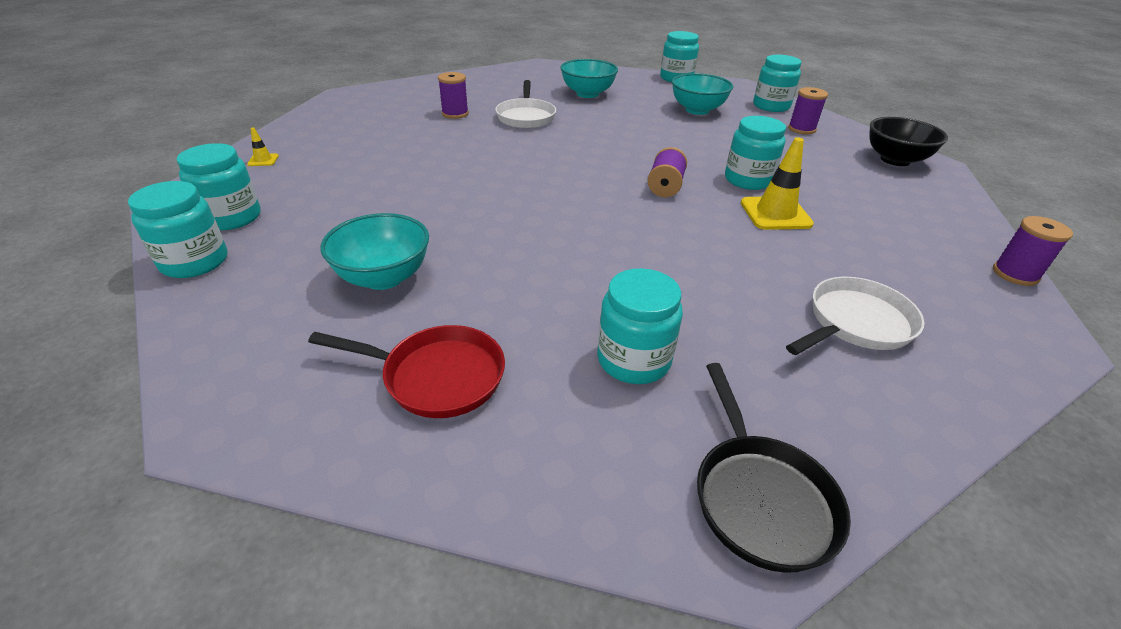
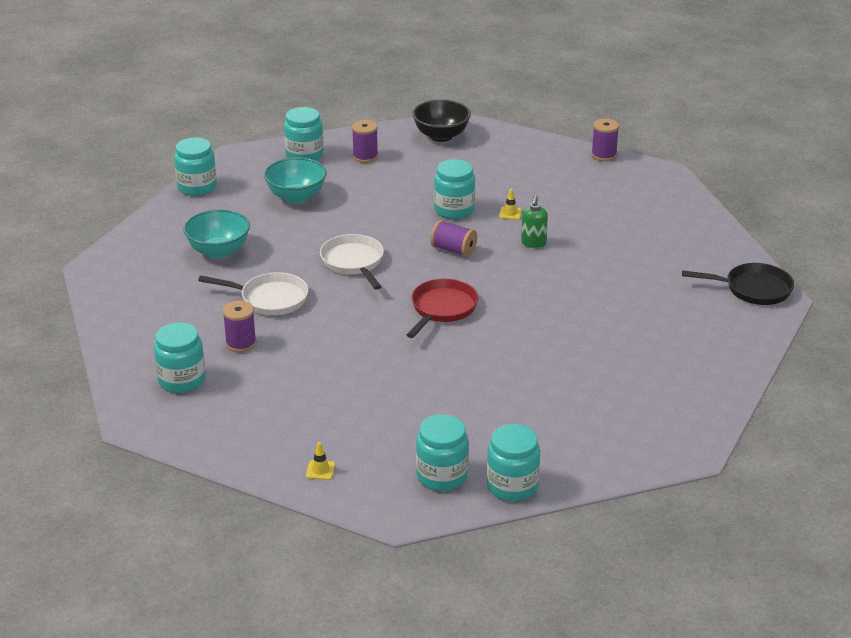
camera: 75 degrees left, 5 degrees down
red pan [308,325,505,418] -> red pan moved to [407,279,478,338]
turquoise bowl [321,213,429,290] -> none
turquoise jar [597,268,683,384] -> turquoise jar moved to [154,322,205,393]
yellow traffic cone [741,137,814,230] -> yellow traffic cone [499,189,522,220], size x0.47
white pan [786,277,924,355] -> white pan moved to [320,234,384,290]
none -> green soap dispenser [521,195,548,248]

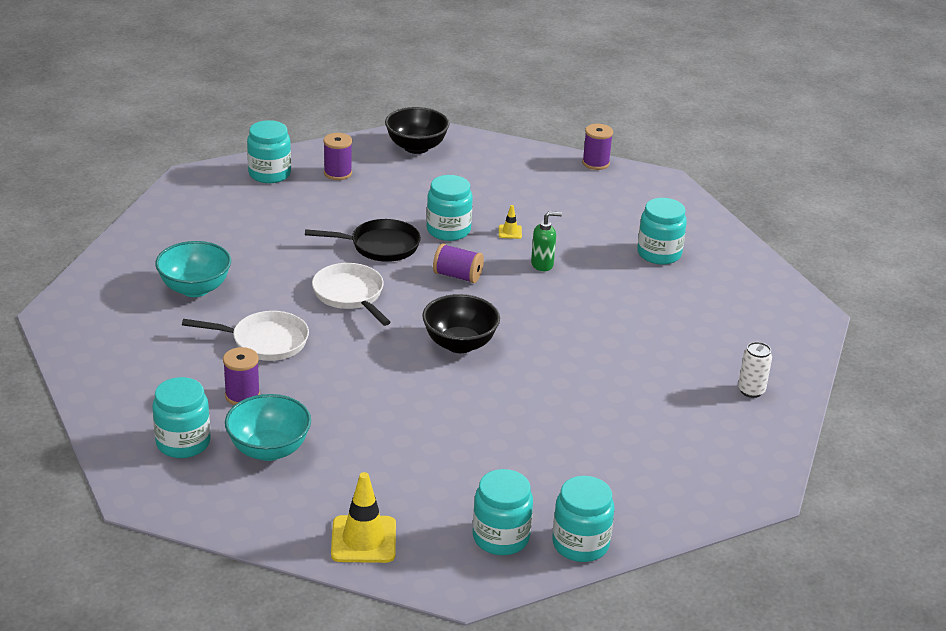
camera: 10 degrees left, 0 degrees up
turquoise jar [174,137,217,196] -> turquoise jar moved to [637,198,687,265]
turquoise bowl [264,158,327,203] -> turquoise bowl moved to [225,394,311,461]
yellow traffic cone [306,442,335,480] -> yellow traffic cone [331,472,396,563], size x2.11
red pan [407,279,478,338] -> black bowl [422,294,500,353]
green soap dispenser [521,195,548,248] -> green soap dispenser turned 105 degrees counterclockwise [531,211,562,271]
black pan [682,263,794,305] -> black pan moved to [305,219,421,262]
none -> white can [738,342,772,398]

